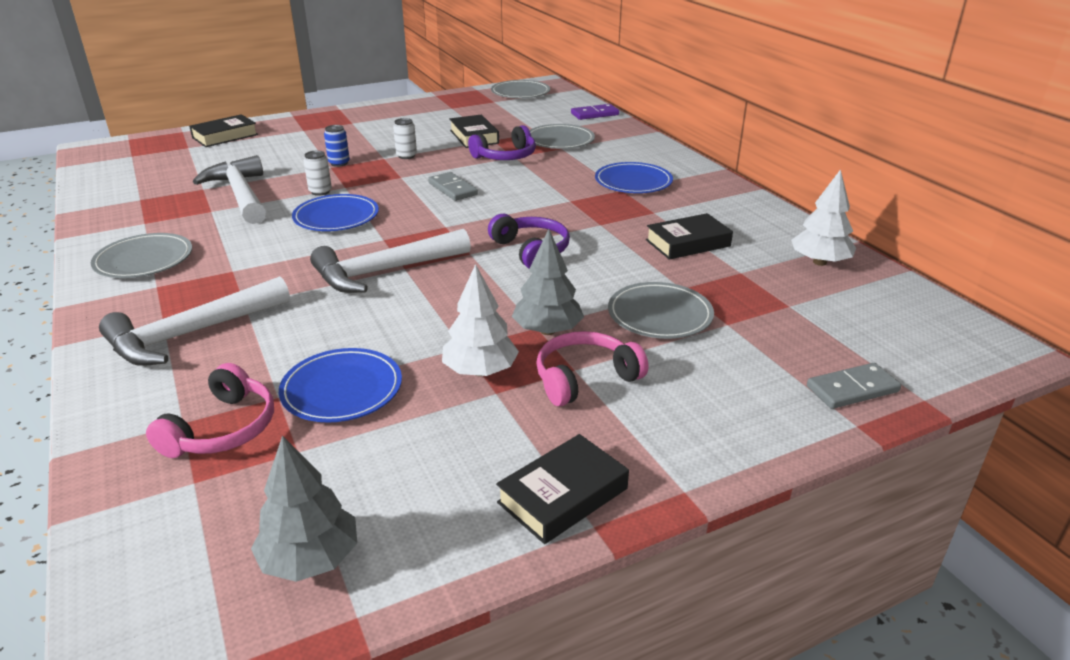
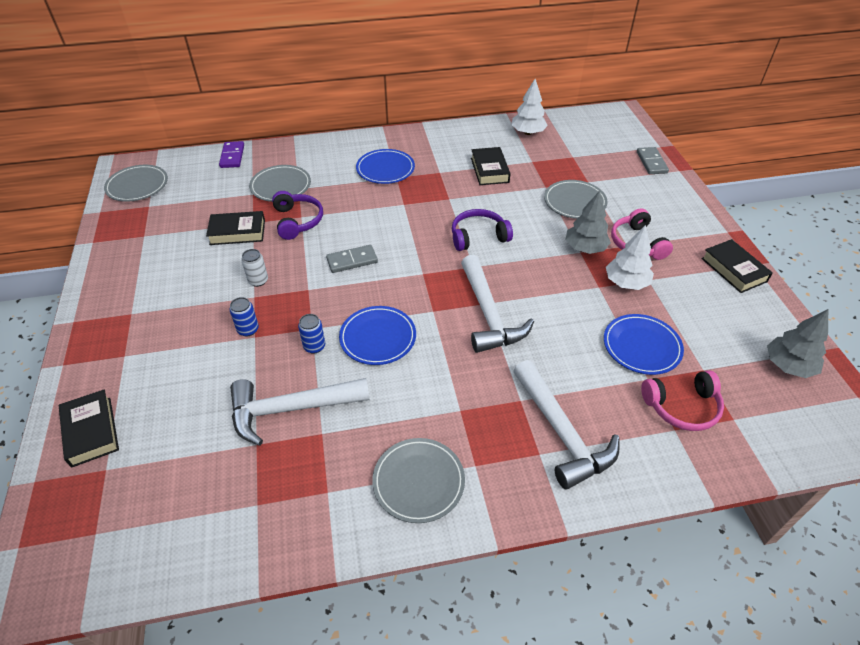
camera: 75 degrees left, 15 degrees up
pink headphones [146,363,274,458] -> pink headphones turned 135 degrees clockwise [641,370,724,431]
white can [304,151,332,196] -> blue can [298,314,325,354]

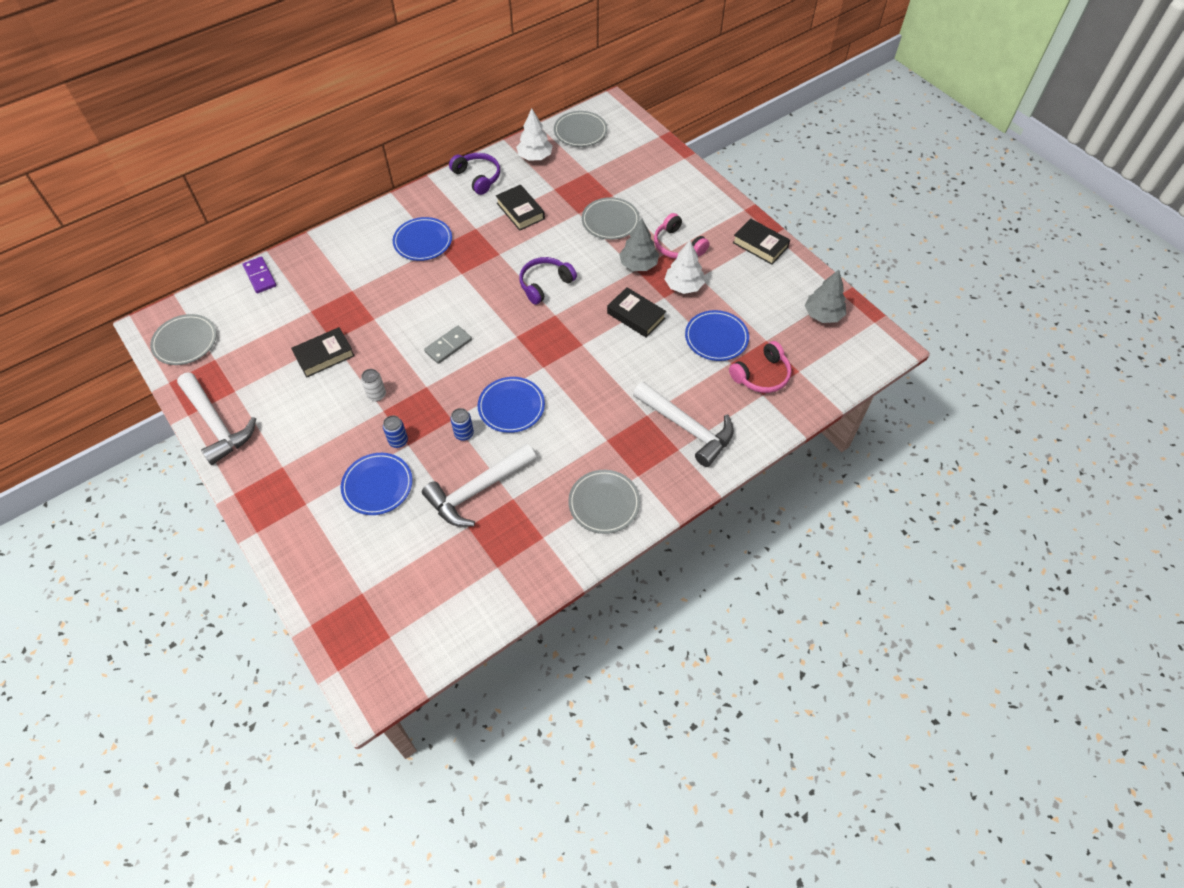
camera: 25 degrees left, 10 degrees up
black book [59,389,119,468] -> black book moved to [607,287,666,338]
grey plate [249,165,311,202] -> grey plate moved to [554,111,607,147]
purple headphones [272,191,323,240] -> purple headphones moved to [449,153,500,195]
white hammer [461,255,534,353] -> white hammer moved to [177,372,256,465]
grey domino [637,147,669,174] -> none
none -> blue plate [341,453,413,515]

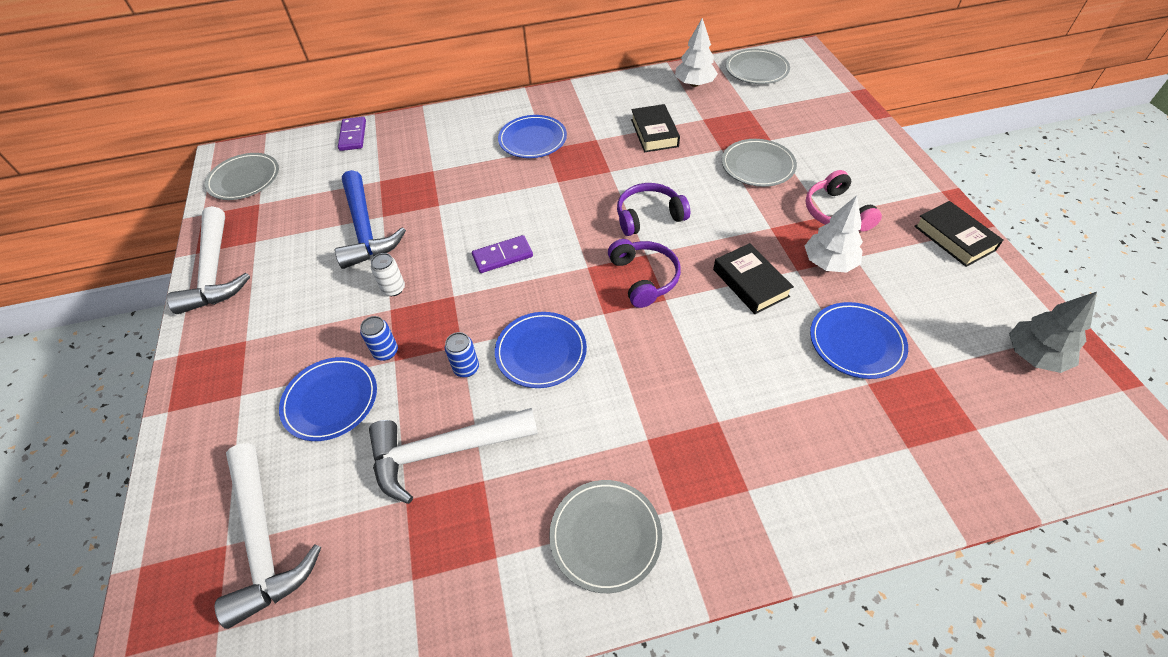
camera: 25 degrees right, 5 degrees down
black book [291,327,355,378] -> blue hammer [335,170,406,269]
grey domino [424,326,472,364] -> purple domino [472,235,533,273]
purple headphones [449,153,500,195] -> purple headphones moved to [608,239,681,308]
grey tree [619,218,659,271] -> none
white hammer [633,381,734,467] -> white hammer moved to [215,443,322,629]
pink headphones [729,341,791,393] -> none

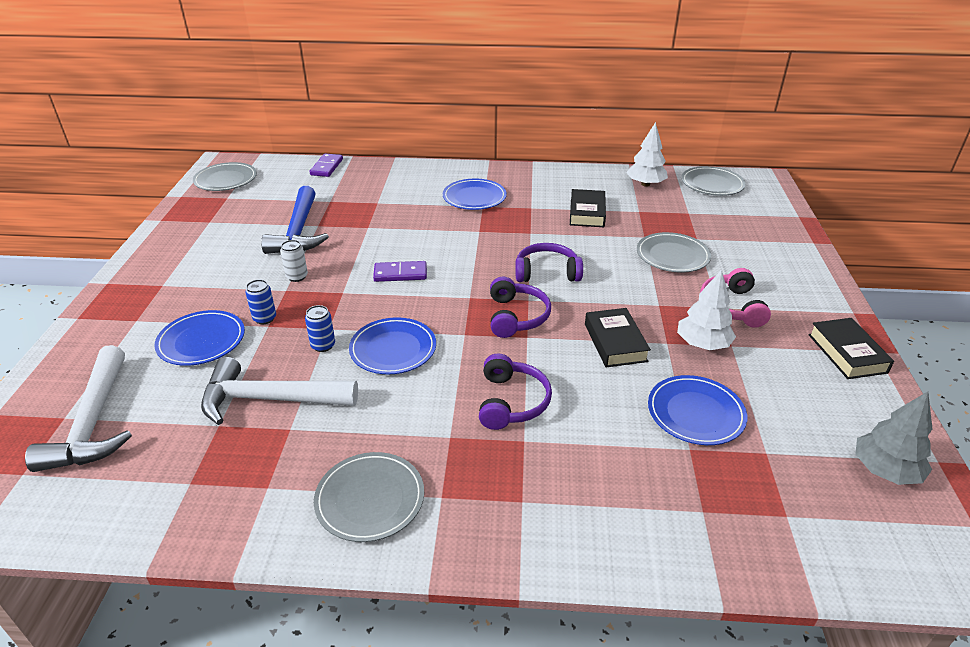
camera: 15 degrees right, 15 degrees down
white hammer [167,206,250,314] -> none
none -> purple headphones [479,354,552,430]

